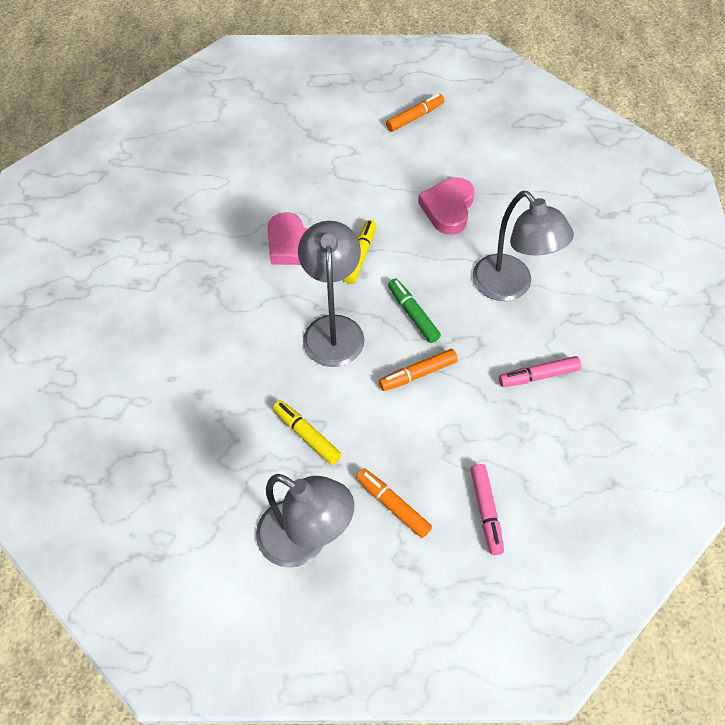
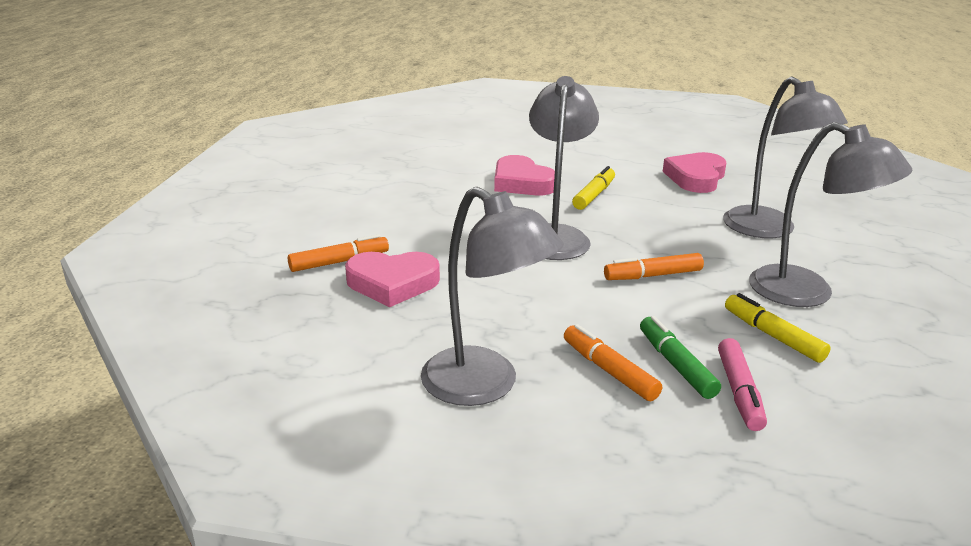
camera: 10 degrees right, 30 degrees down
yellow marker [273,400,342,465] -> yellow marker moved to [725,293,831,363]
orange marker [386,94,445,132] -> orange marker moved to [288,234,389,272]
green marker [388,279,441,343] -> green marker moved to [640,316,721,399]
pink marker [499,356,581,387] -> grey lamp [749,122,913,307]
none -> pink heart [345,252,440,307]

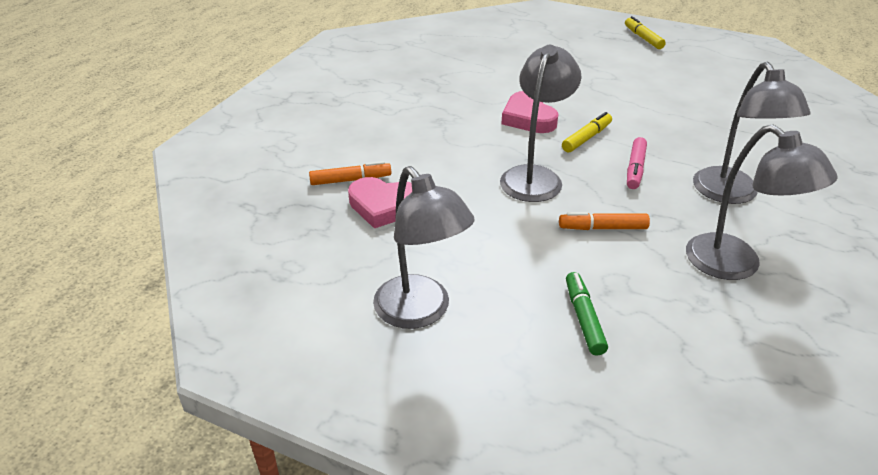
camera: 15 degrees right, 10 degrees up
orange marker [564,324,662,401] -> none
pink heart [662,152,726,193] -> none
pink marker [718,338,767,431] -> pink marker moved to [627,137,647,189]
yellow marker [725,293,831,363] -> yellow marker moved to [625,16,666,49]

